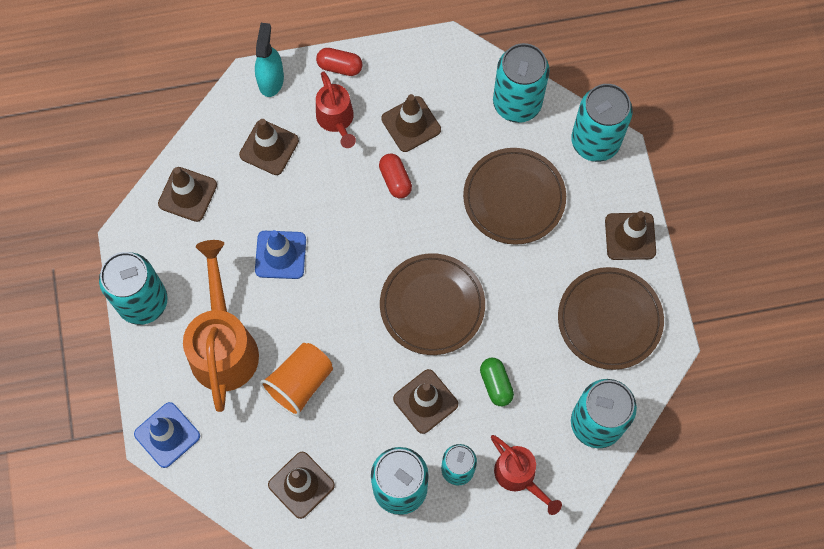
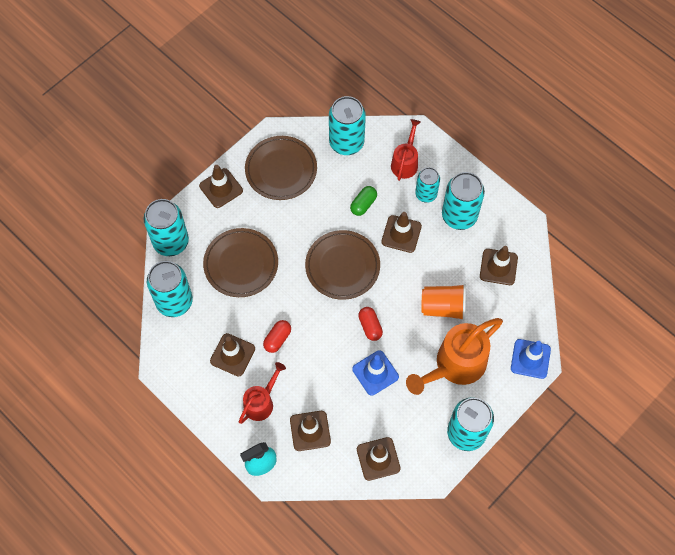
camera: 125 degrees left, 5 degrees down
red capsule [316,48,363,76] -> red capsule moved to [358,307,383,341]

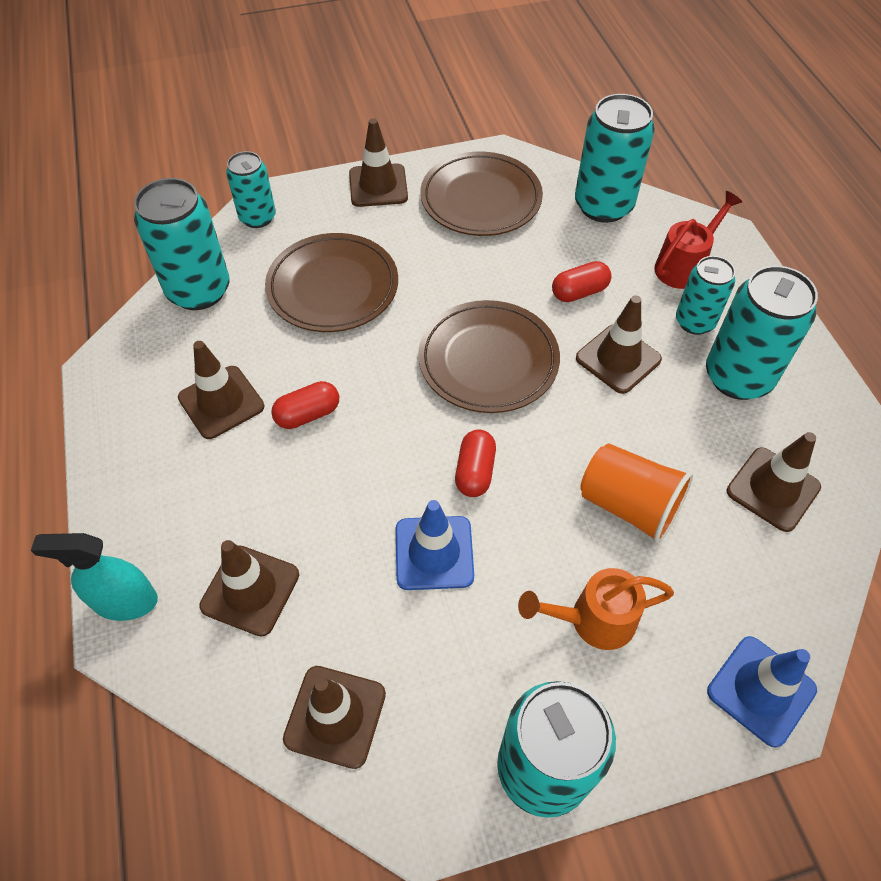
camera: 30 degrees right, 10 degrees down
turquoise can [143,199,189,256] -> turquoise can [226,151,276,228], size x0.61
red watering can [239,362,286,424] -> none
green capsule [350,186,377,216] -> red capsule [552,261,612,302]
orange watering can [406,318,503,395] -> orange watering can [518,568,674,650], size x0.58

